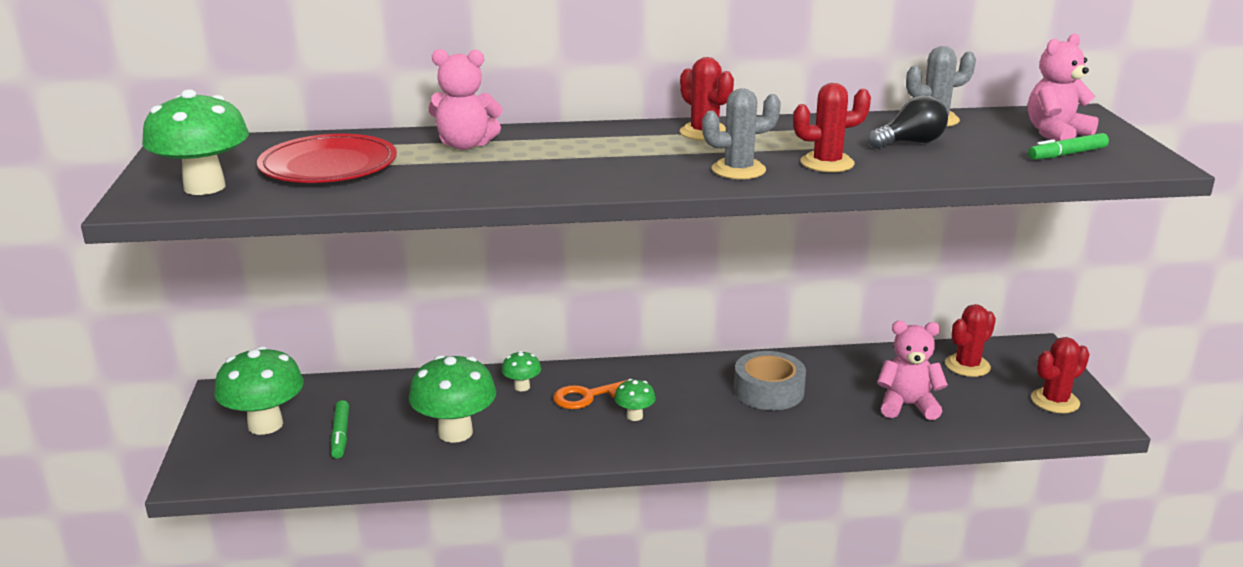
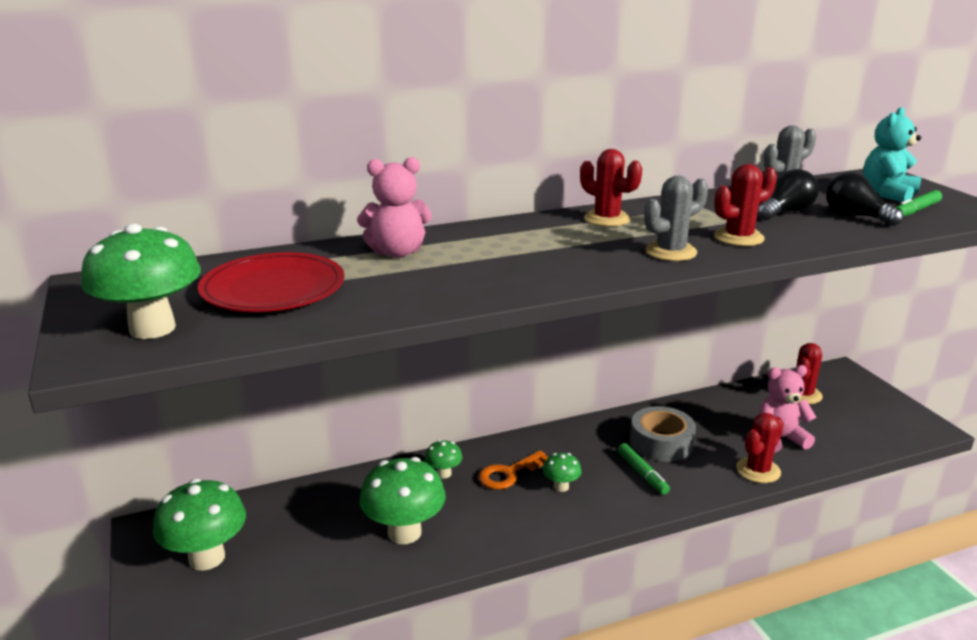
camera: 15 degrees left, 0 degrees up
green marker [331,400,349,459] -> green marker moved to [618,443,670,495]
pink teddy bear [1028,33,1099,142] -> turquoise teddy bear [863,107,921,202]
red cactus [1031,337,1090,413] -> red cactus moved to [736,413,784,483]
none -> black light bulb [826,172,903,226]

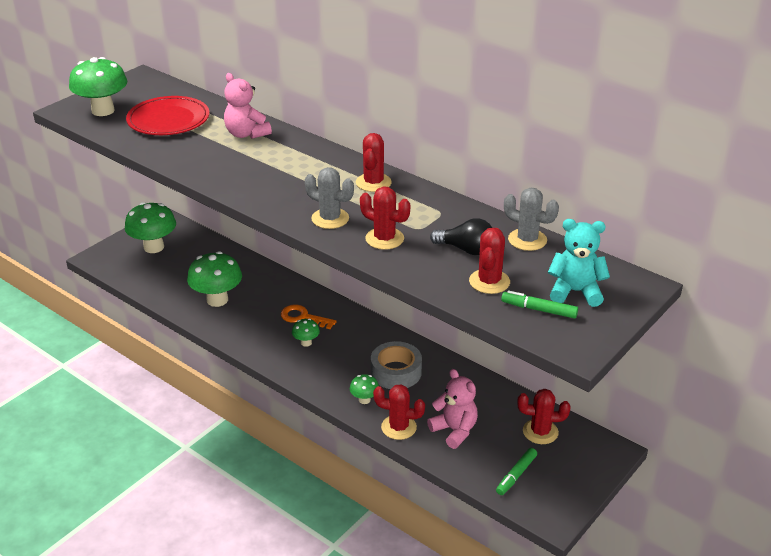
camera: 60 degrees right, 10 degrees up
green mushroom [425,440,462,478] -> green mushroom moved to [350,374,379,404]
green marker [618,443,670,495] -> green marker moved to [496,448,537,495]
black light bulb [826,172,903,226] -> red cactus [469,228,510,294]

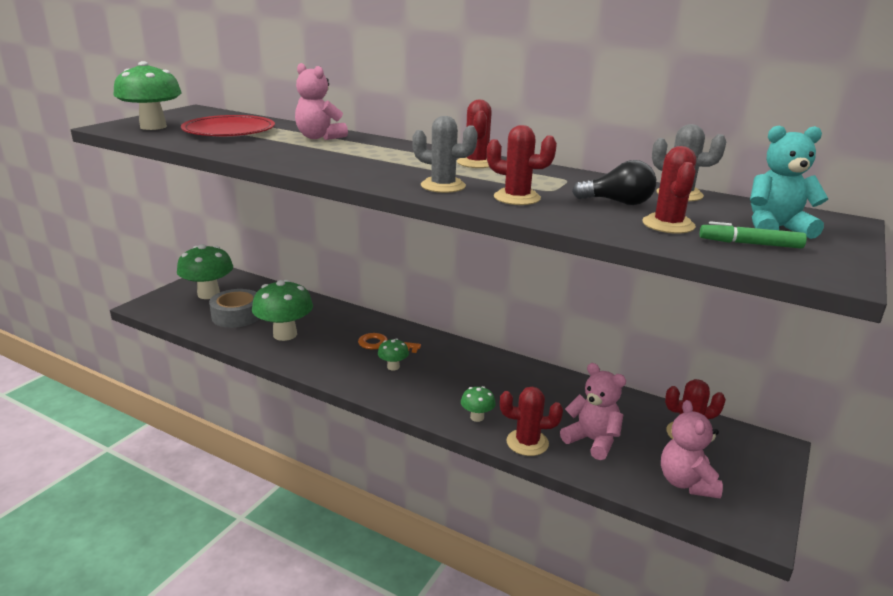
camera: 10 degrees left, 10 degrees down
grey tape [371,341,422,389] -> grey tape moved to [209,289,260,328]
green marker [496,448,537,495] -> pink teddy bear [661,400,723,498]

